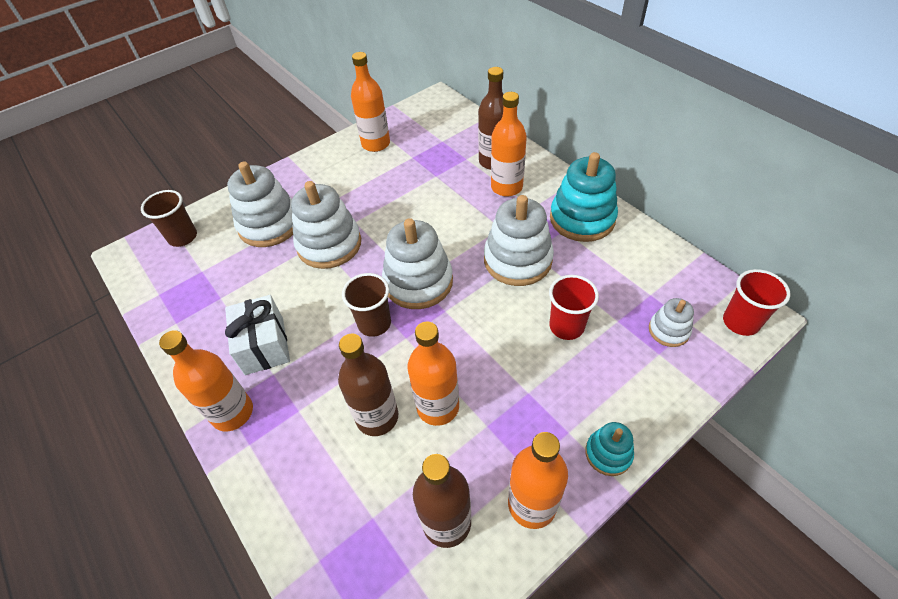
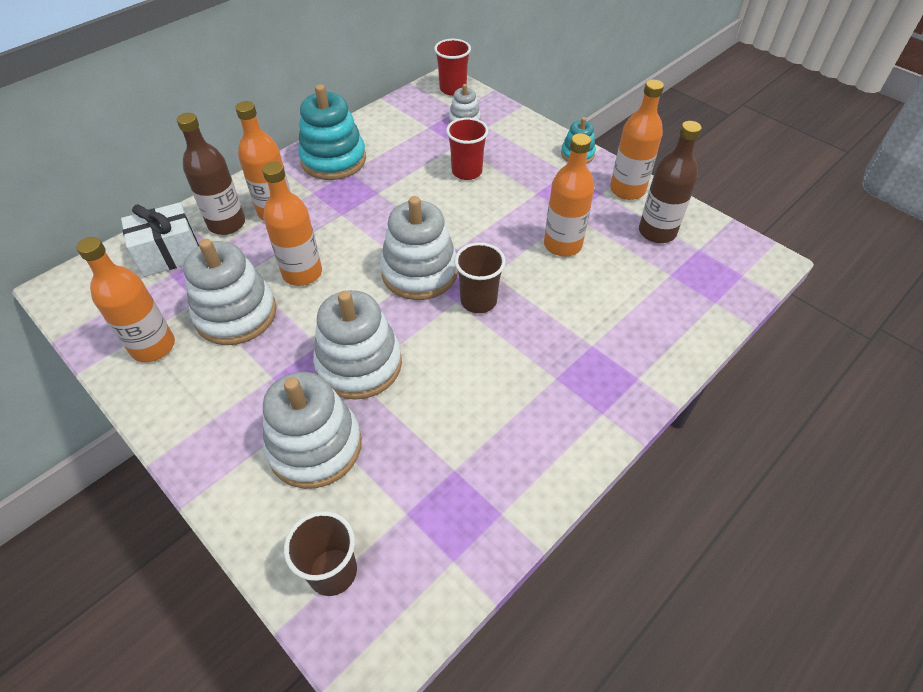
camera: 100 degrees left, 0 degrees up
orange bottle [159,330,253,431] -> orange bottle moved to [262,162,322,286]
white gift [225,295,290,375] -> white gift moved to [121,202,199,277]
brown bottle [338,333,398,436] -> none
white stacking toy [484,195,554,286] -> white stacking toy moved to [183,239,277,345]

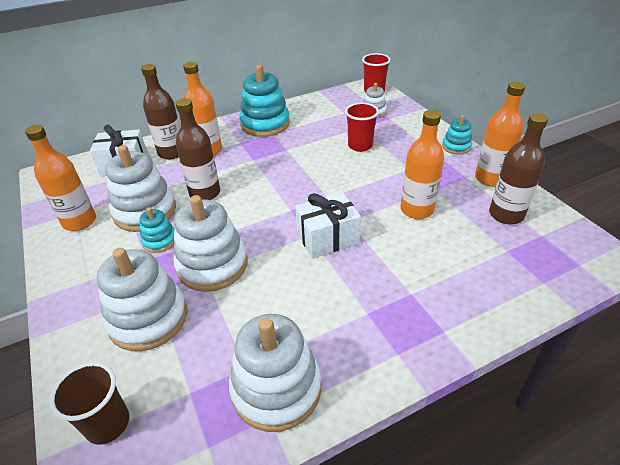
camera: 20 degrees right, 10 degrees down
orange bottle [262,162,322,286] -> brown bottle [176,98,220,200]
white stacking toy [380,196,458,300] -> white stacking toy moved to [229,314,321,432]
brown cup [454,243,506,313] -> white gift [295,192,361,259]
none -> turquoise stacking toy [139,207,175,253]

